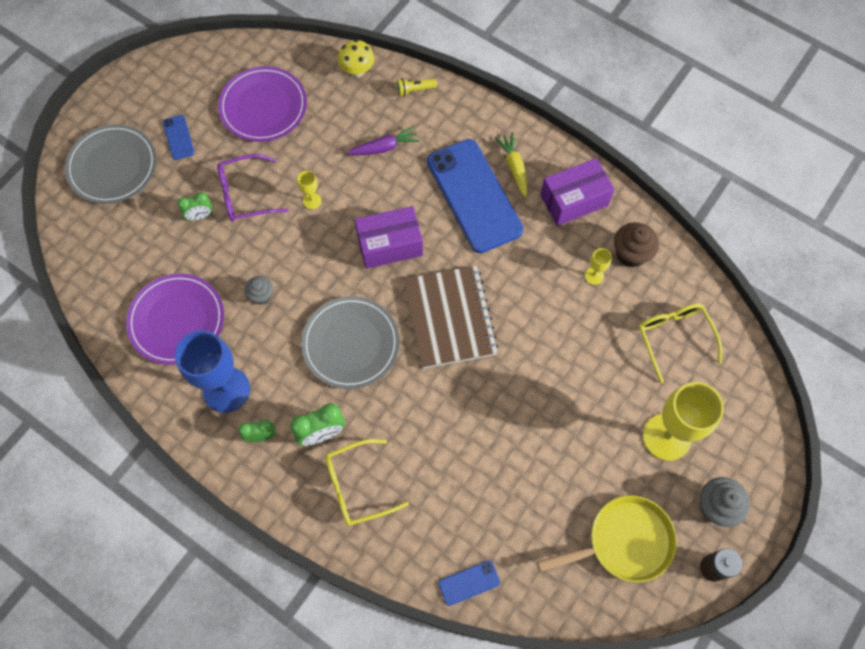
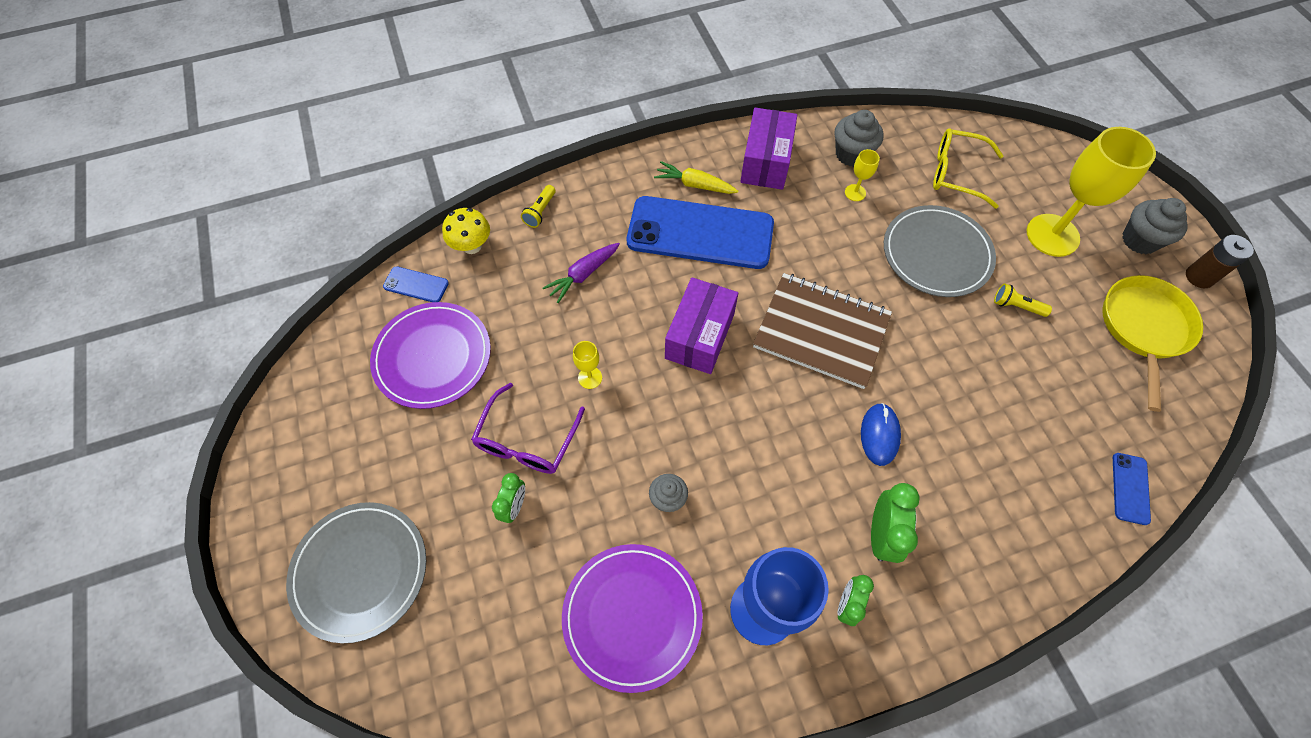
camera: 55 degrees left, 5 degrees down
blue phone [163,115,195,160] -> blue phone moved to [383,266,449,302]
grey plate [301,296,399,389] -> grey plate moved to [884,205,996,297]
yellow glasses [325,439,409,526] -> none
purple carrot [347,126,420,155] -> purple carrot turned 150 degrees counterclockwise [542,243,620,303]
brown cupcake [614,222,659,268] -> grey cupcake [834,110,884,167]
none -> blue mouse [861,403,901,466]
none -> yellow flashlight [994,283,1052,317]

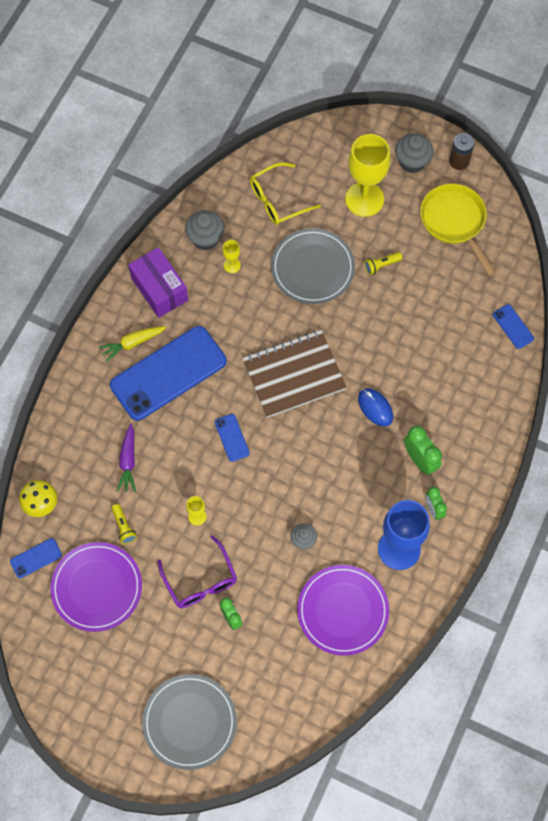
camera: 45 degrees left, 5 degrees up
yellow flashlight [521,185,556,228] -> yellow flashlight moved to [111,504,137,544]
purple box [665,277,738,374] -> blue phone [215,414,250,462]

